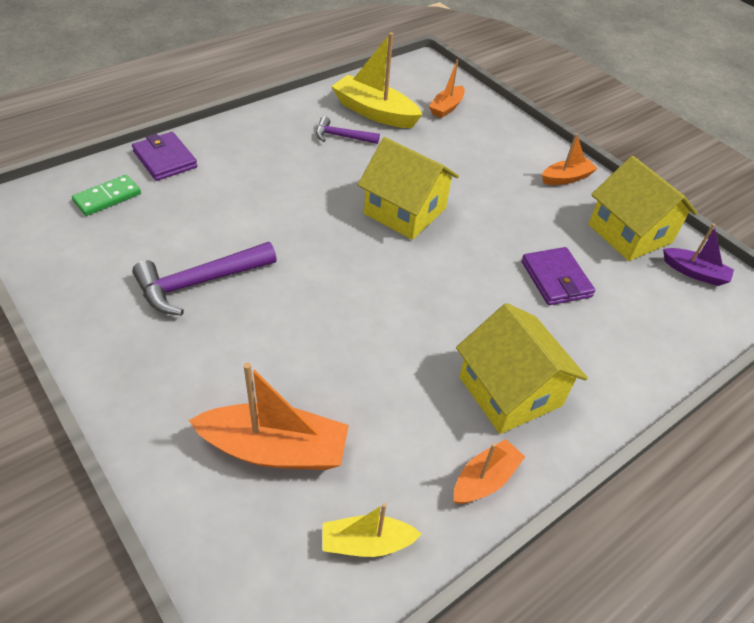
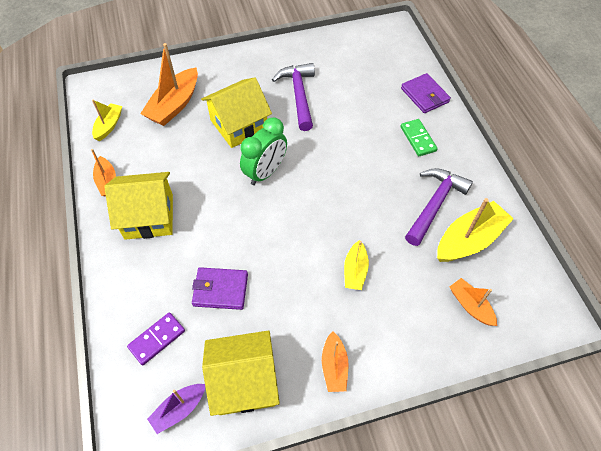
camera: 115 degrees right, 10 degrees up
green domino [72,175,141,216] -> green domino moved to [401,119,438,156]
purple wallet [132,132,197,181] -> purple wallet turned 75 degrees clockwise [401,73,451,113]
purple hammer [316,116,380,144] -> purple hammer [405,168,473,246], size x1.69
yellow house [358,137,459,240] -> yellow house moved to [201,78,272,148]
none -> purple domino [127,312,185,365]
none -> green clock [240,117,287,185]
none -> yellow boat [344,240,369,290]

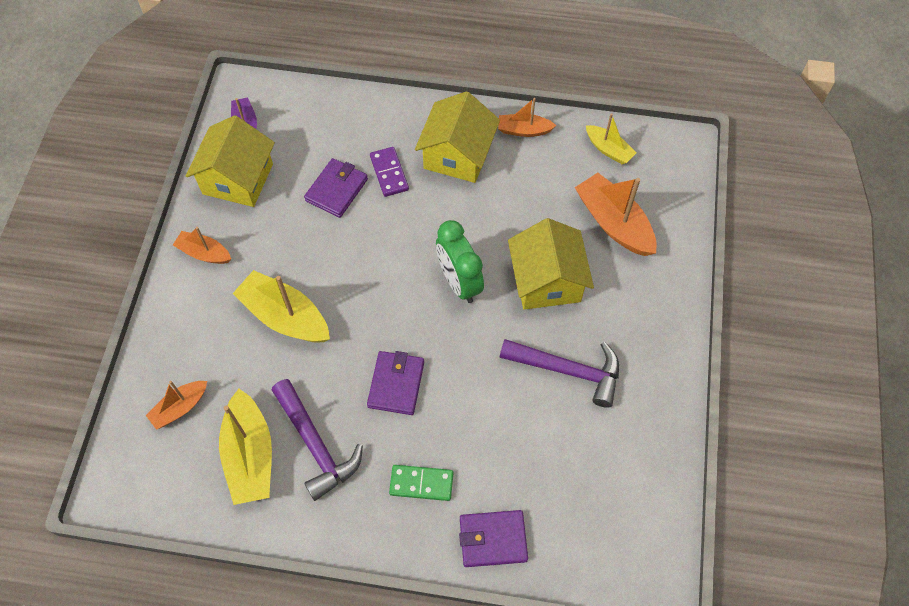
camera: 115 degrees right, 5 degrees up
purple domino [127,312,185,365] -> purple domino moved to [370,147,409,197]
yellow boat [344,240,369,290] -> yellow boat [232,270,330,342], size x1.73
orange boat [449,278,497,326] -> orange boat turned 150 degrees clockwise [146,381,207,430]
none -> purple wallet [367,351,424,415]

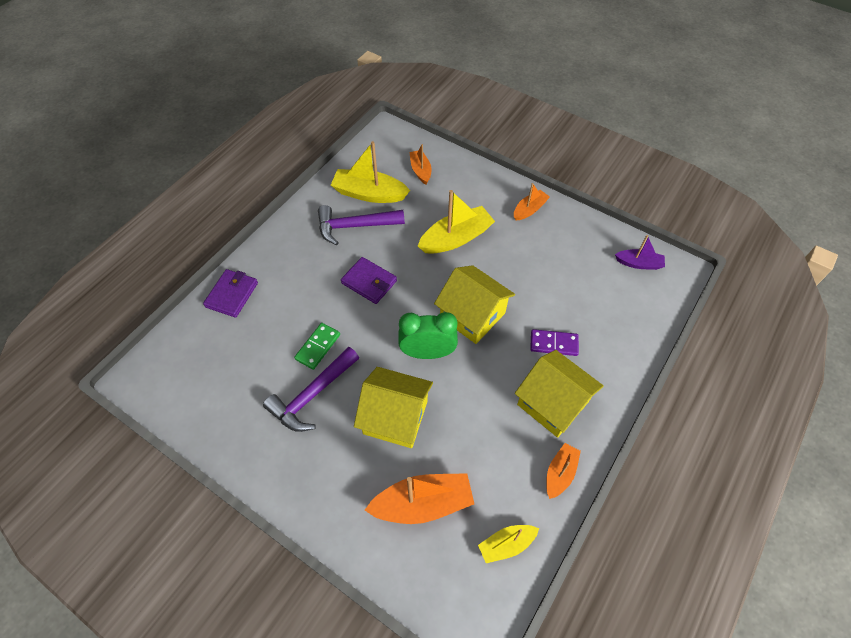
camera: 115 degrees right, 5 degrees down
yellow house [186,115,275,207] -> yellow house moved to [434,265,515,344]
purple wallet [304,158,368,218] -> none
green domino [389,465,453,501] -> green domino moved to [294,323,340,370]

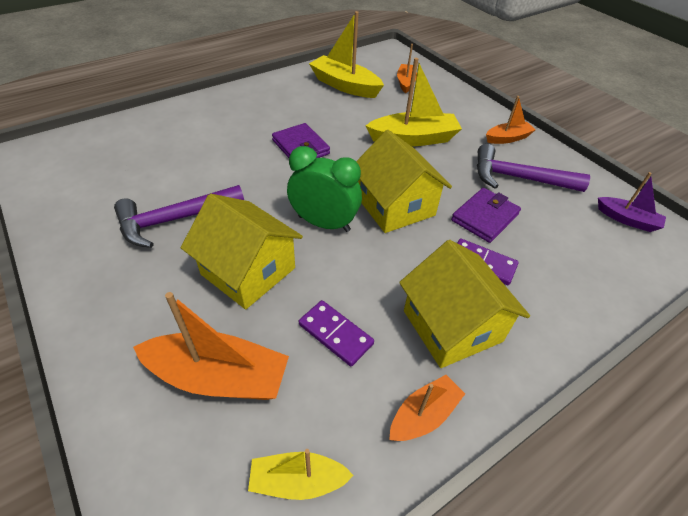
camera: 20 degrees right, 10 degrees down
purple wallet [203,269,258,318] -> purple wallet moved to [451,188,521,243]
green domino [294,323,340,370] -> none
purple hammer [318,205,405,245] -> purple hammer moved to [477,144,590,192]
none -> purple domino [299,300,374,366]

